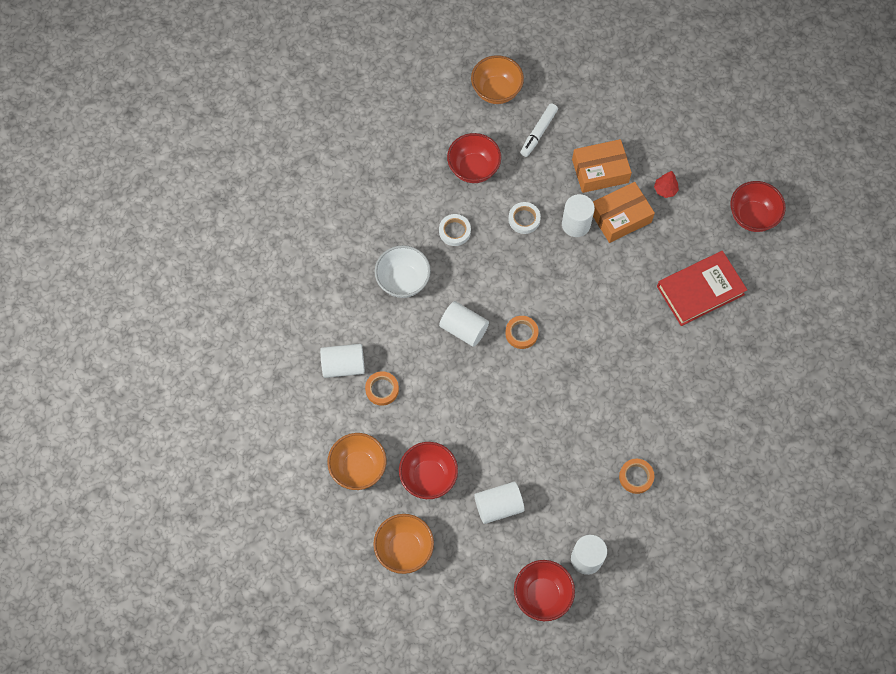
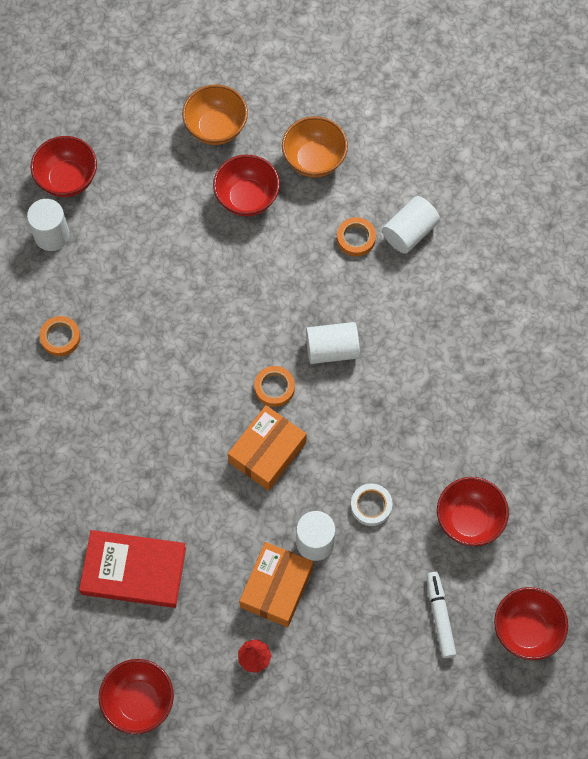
camera: 140 degrees right, 0 degrees up
white bowl [375,245,431,298] -> none
white tape [439,214,471,246] -> none
orange bowl [471,55,524,104] -> red bowl [494,587,568,660]
white cylinder [475,482,524,524] -> none
orange box [572,139,632,193] -> orange box moved to [228,405,307,491]
red book [657,251,747,326] -> red book turned 75 degrees clockwise [79,530,186,608]

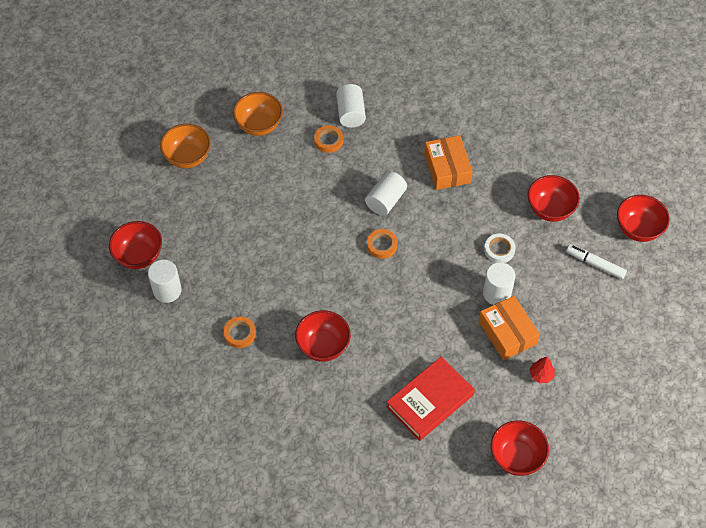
camera: 50 degrees left, 10 degrees down
red bowl [213,155,280,216] -> red bowl moved to [295,310,351,362]
orange box [228,405,307,491] -> orange box moved to [424,135,473,190]

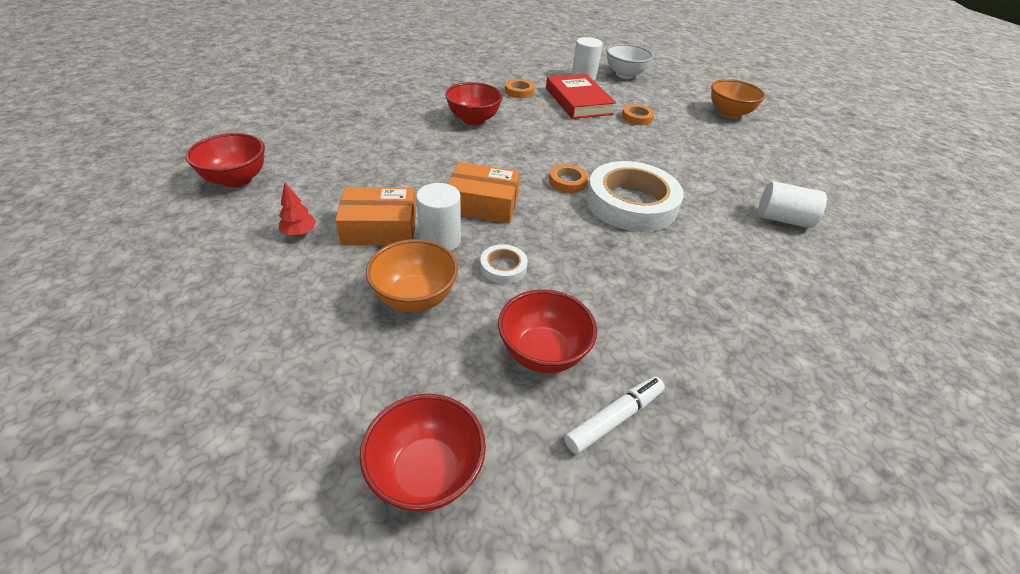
camera: 110 degrees right, 15 degrees down
red bowl [109,221,162,269] -> white bowl [606,44,654,79]
orange bowl [233,92,283,136] -> orange bowl moved to [366,239,458,312]
orange tape [314,125,343,153] -> orange tape moved to [622,104,654,125]
white cylinder [365,171,407,216] -> white tape [586,161,684,232]
red book [386,357,475,441] -> red book moved to [546,74,616,119]
orange box [424,135,473,190] -> orange box moved to [448,162,520,223]
white marker [566,244,627,279] -> white marker moved to [564,376,665,454]

